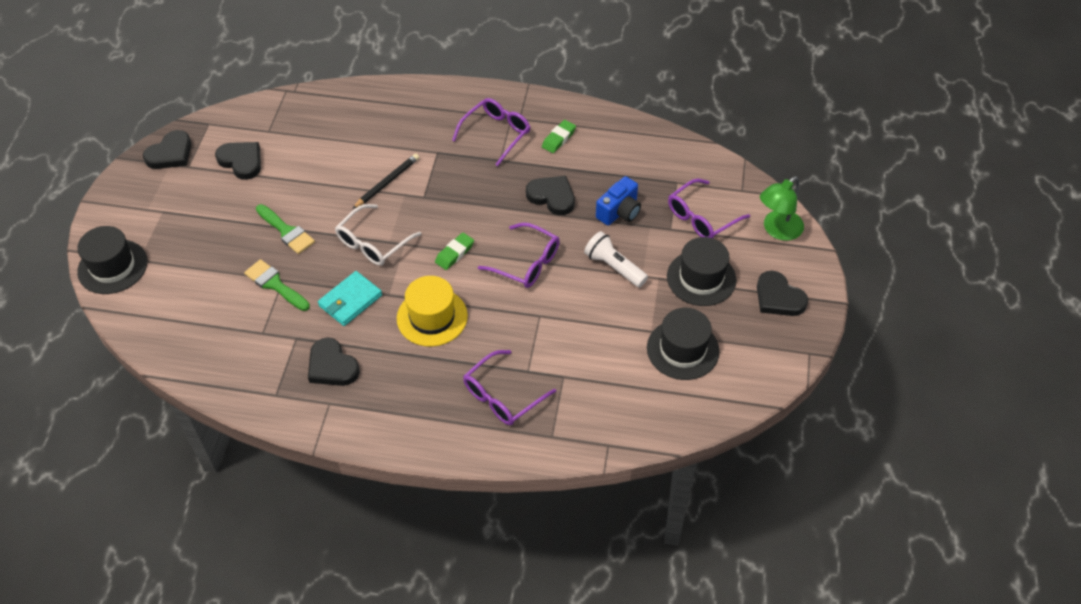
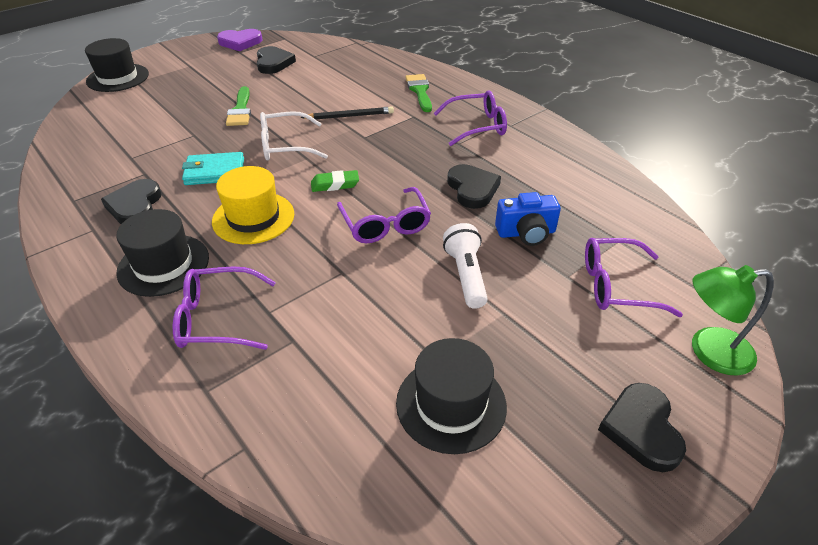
camera: 40 degrees right, 10 degrees down
black heart [143,130,191,169] -> purple heart [217,29,262,51]
green brush [244,259,310,311] -> green brush moved to [405,74,432,112]
green eraser [542,120,576,153] -> none
black hat [667,237,736,306] -> black hat moved to [116,209,209,297]

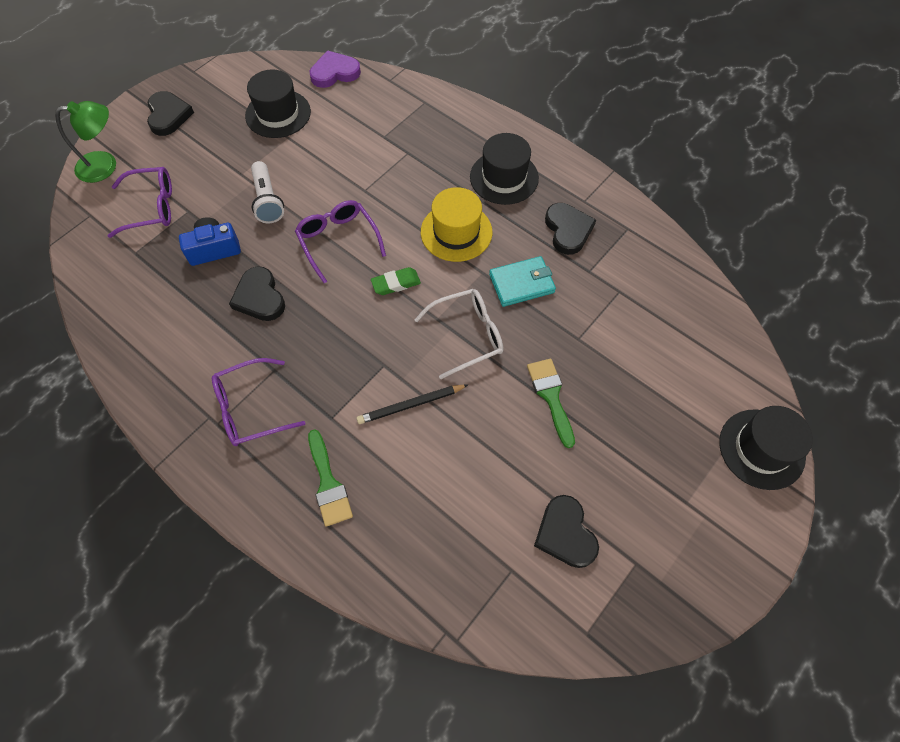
camera: 170 degrees right, 20 degrees up
purple glasses [173,266,276,350] -> none
purple heart [217,29,262,51] -> purple heart moved to [310,50,361,88]

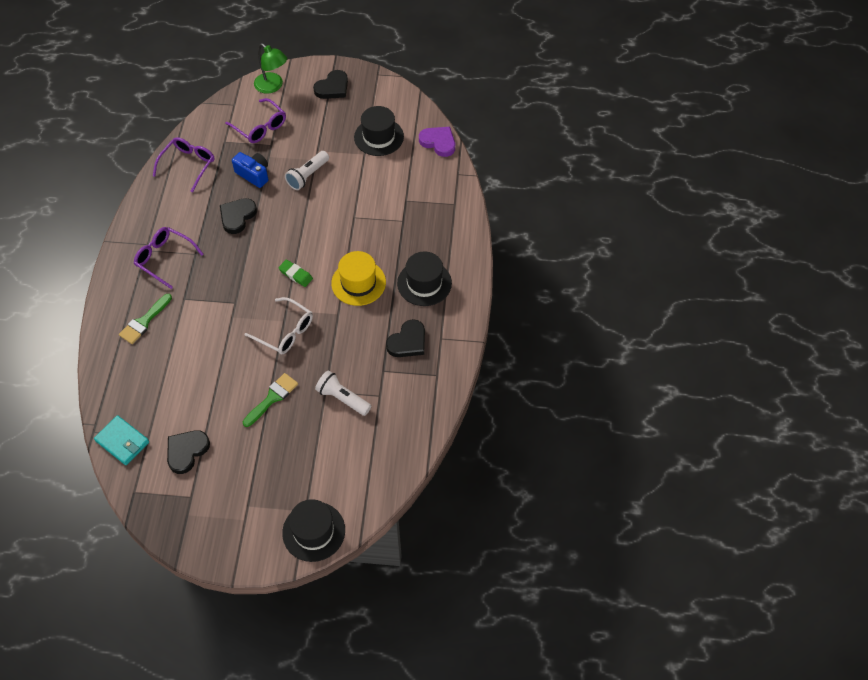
camera: 55 degrees right, 5 degrees down
purple glasses [295,200,386,283] -> purple glasses moved to [153,137,215,192]
black pencil [356,384,468,424] -> none
turquoise wallet [489,256,556,307] -> turquoise wallet moved to [94,415,149,465]
none -> white flashlight [315,370,371,416]

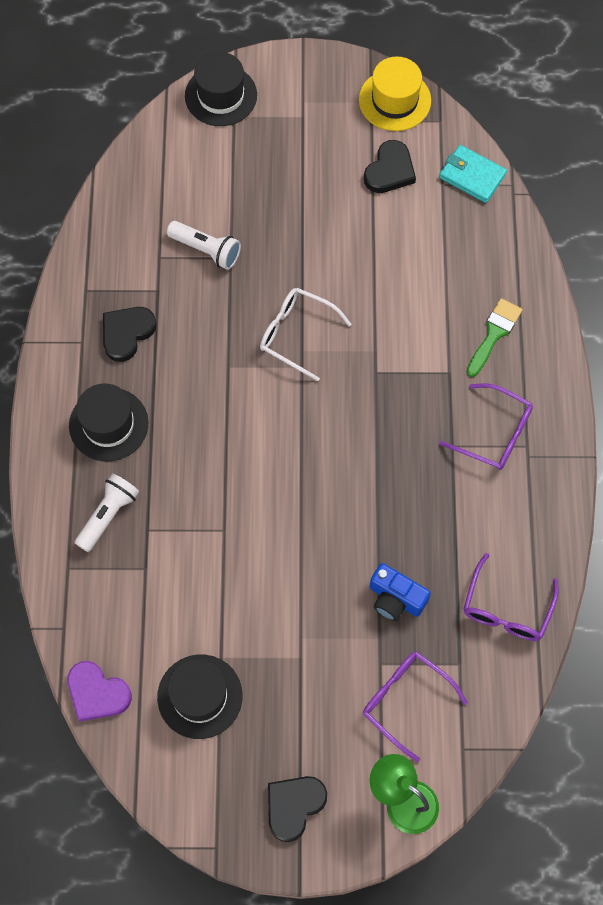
camera: 175 degrees right, 10 degrees up
black heart [220,198,257,234] -> none
green brush [243,373,298,427] -> none
green eraser [278,260,313,287] -> none
white flashlight [285,151,329,190] -> white flashlight moved to [74,473,139,552]
yellow hat [331,251,386,306] -> yellow hat moved to [359,56,431,131]

